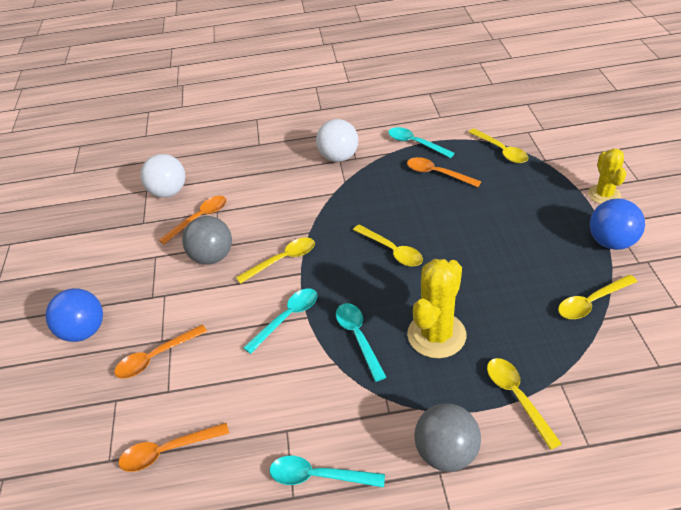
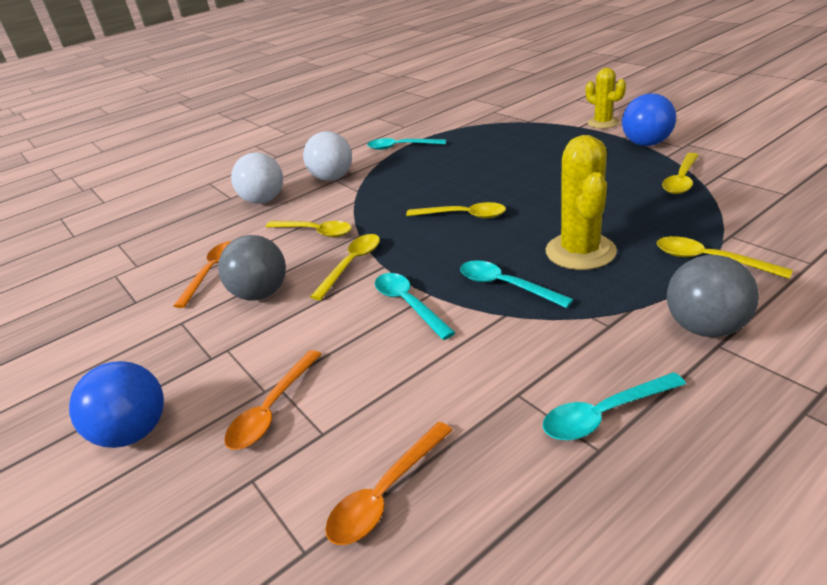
camera: 30 degrees left, 10 degrees down
white ball [140,154,185,198] -> white ball moved to [231,153,283,204]
turquoise spoon [243,288,318,354] -> turquoise spoon turned 45 degrees counterclockwise [375,273,455,340]
orange spoon [407,157,482,187] -> none
yellow spoon [468,129,528,163] -> yellow spoon moved to [266,221,352,237]

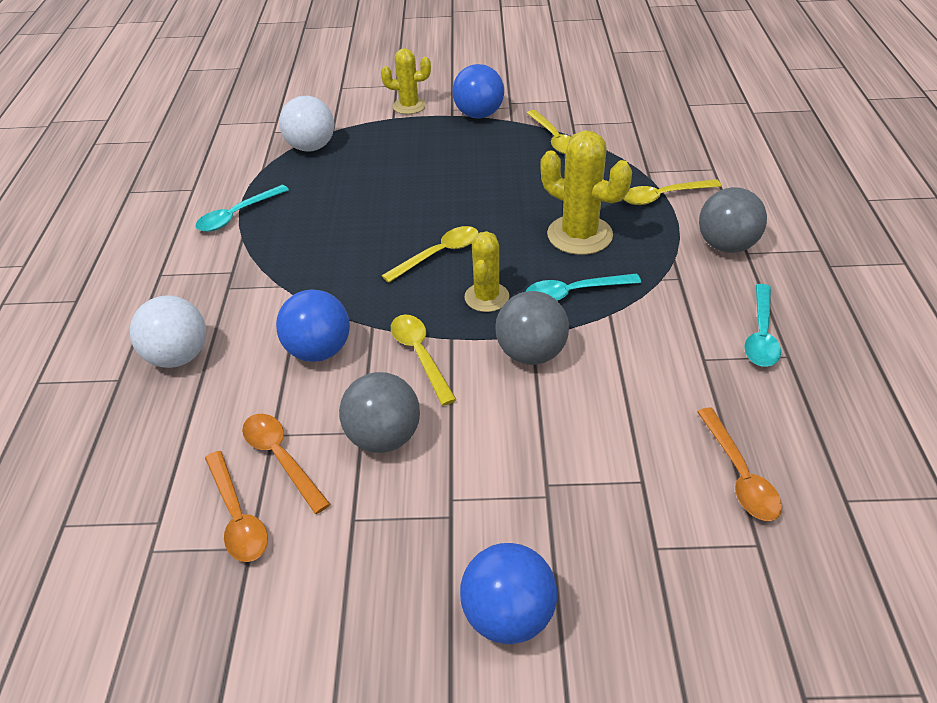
camera: 55 degrees left, 10 degrees up
orange spoon [224,350,322,450] -> orange spoon moved to [205,451,268,562]
yellow spoon [266,221,352,237] -> blue ball [276,289,350,362]
white ball [303,131,352,181] -> white ball moved to [279,96,334,151]
turquoise spoon [375,273,455,340] -> grey ball [495,291,569,365]
none -> yellow cactus [465,231,509,312]

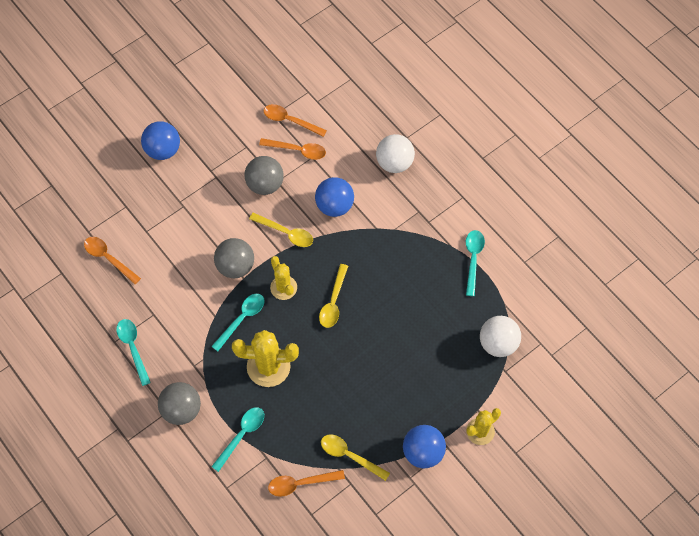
camera: 140 degrees right, 20 degrees up
yellow spoon [623,179,721,205] -> turquoise spoon [211,407,264,472]
none -> orange spoon [268,470,345,497]

